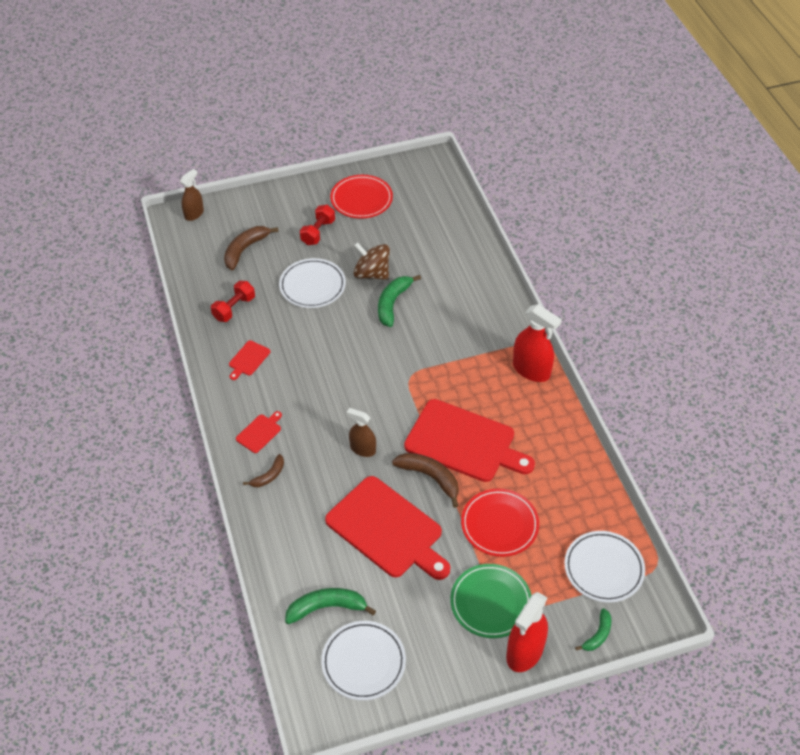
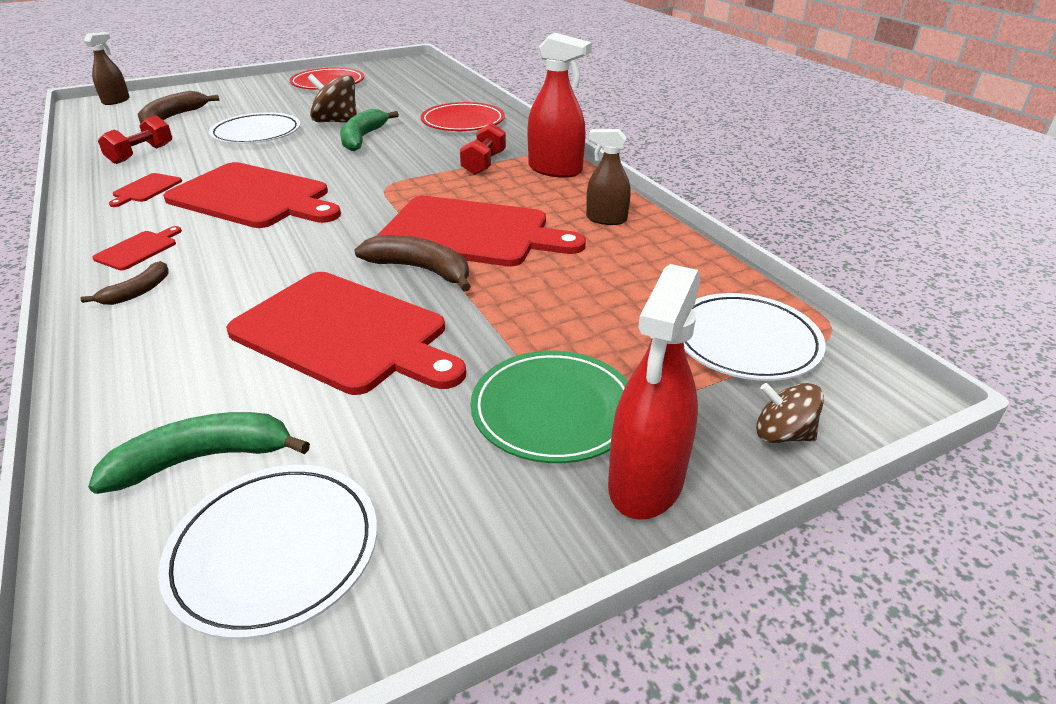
camera: 10 degrees left, 15 degrees down
red dumbbell [300,205,335,245] -> red dumbbell moved to [460,123,506,175]
brown spray bottle [347,408,376,457] -> brown spray bottle moved to [586,129,631,225]
red plate [461,489,539,557] -> red plate moved to [421,102,505,131]
green banana [575,608,611,651] -> brown spinning top [756,383,824,443]
none -> red cutting board [163,162,341,228]

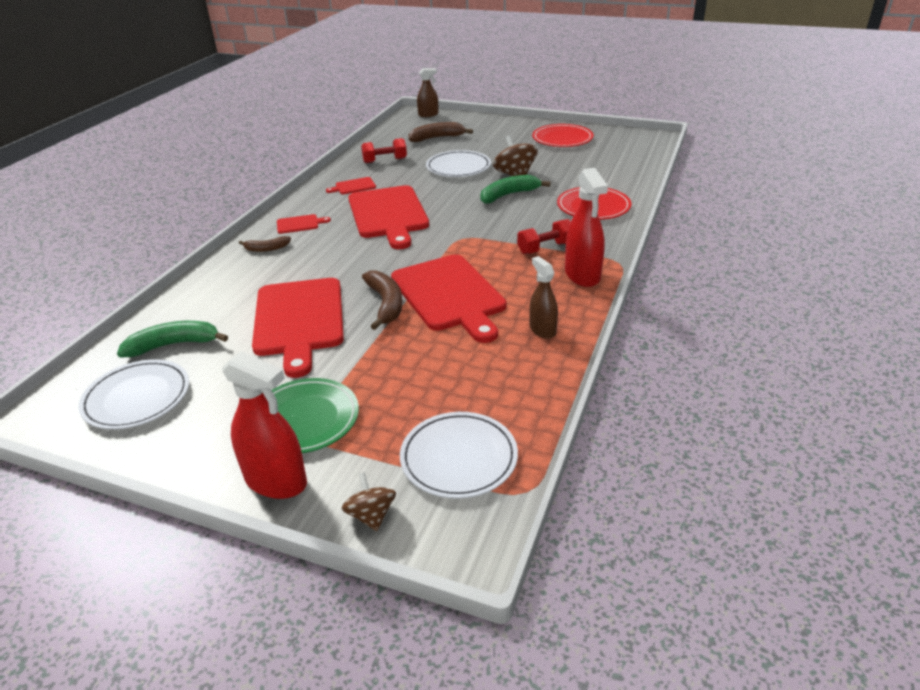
camera: 50 degrees right, 0 degrees up
green banana [88,412,310,494] -> green banana turned 45 degrees counterclockwise [117,321,228,357]
red spray bottle [608,264,700,520] -> red spray bottle turned 135 degrees counterclockwise [222,351,307,499]

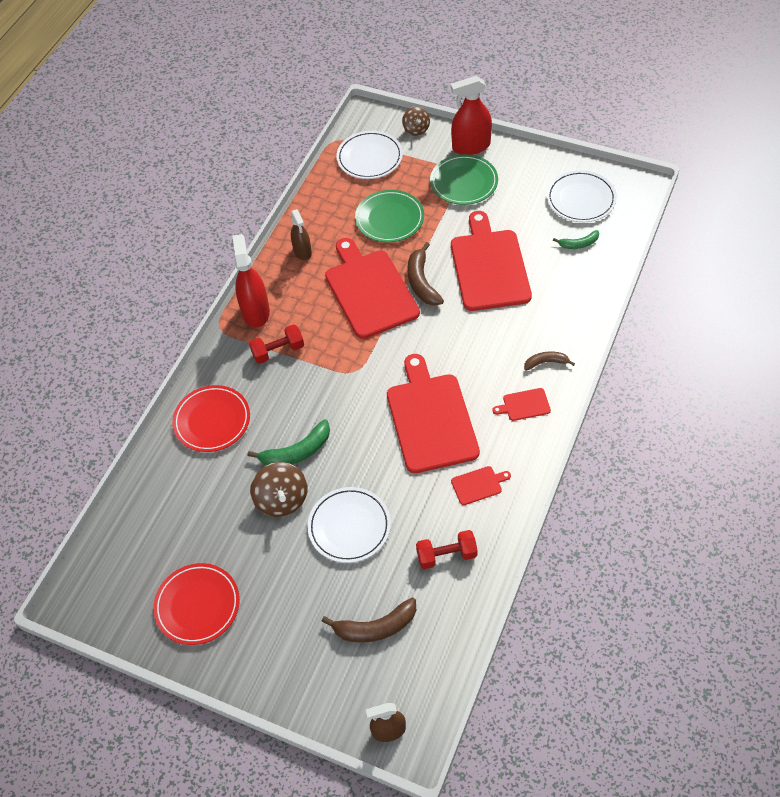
camera: 175 degrees left, 20 degrees up
green banana [117,321,228,357] -> green banana [553,230,599,249], size x0.60
red spray bottle [222,351,307,499] -> red spray bottle turned 45 degrees counterclockwise [451,76,492,155]
none -> green plate [355,190,424,242]

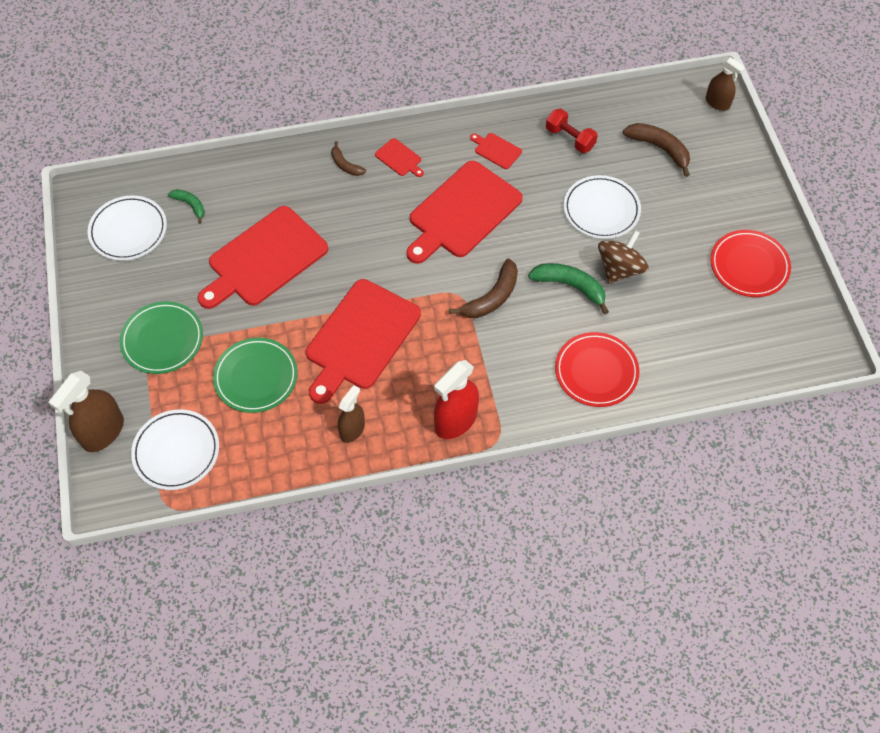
camera: 130 degrees left, 5 degrees up
red dumbbell [249,324,304,364] -> none
brown spinning top [402,106,430,136] -> brown spray bottle [48,371,124,452]
brown banana [408,242,444,306] -> brown banana moved to [449,259,518,318]
red spray bottle [451,76,492,155] -> none

